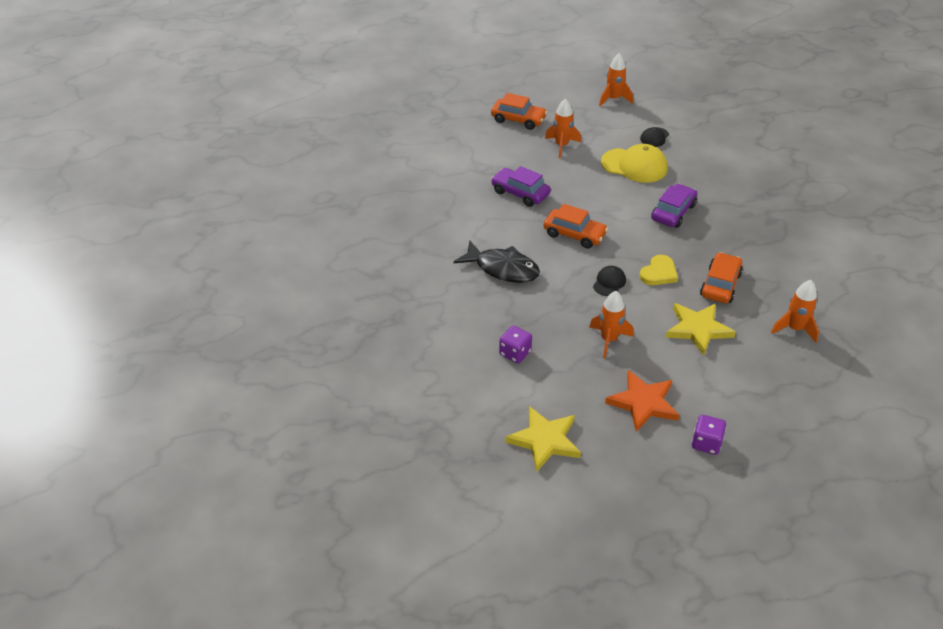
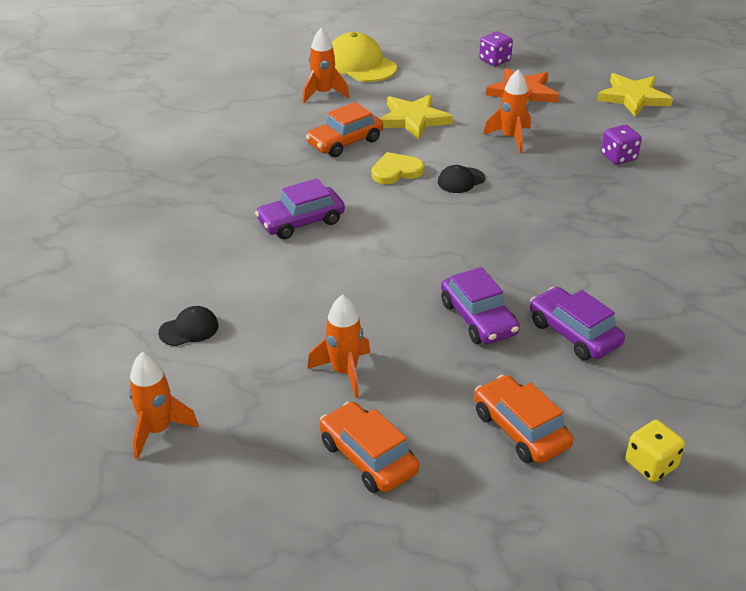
camera: 150 degrees left, 5 degrees down
black fish [454,241,540,283] -> none
orange car [544,204,608,249] -> orange car moved to [474,375,573,463]
yellow cap [601,144,668,183] -> yellow cap moved to [332,32,397,82]
none -> purple car [530,287,625,360]
none -> yellow dice [626,420,685,482]

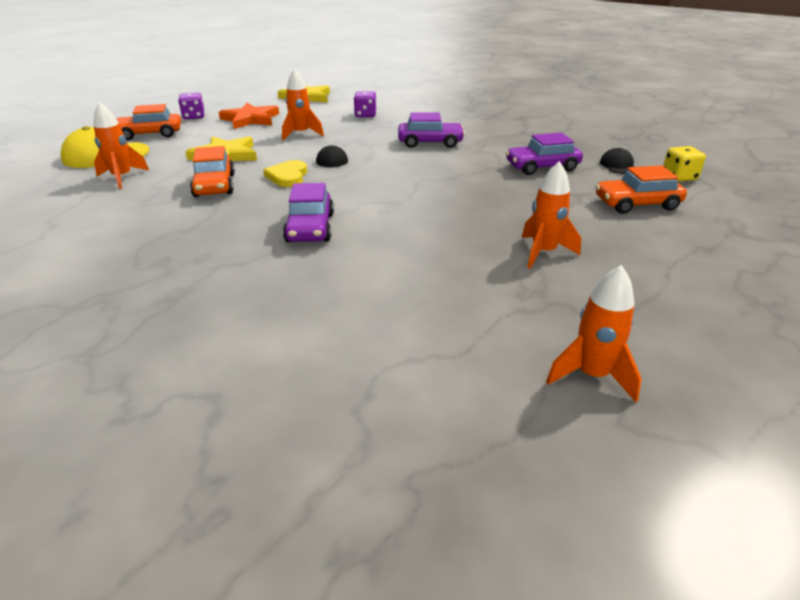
camera: 65 degrees left, 5 degrees down
black cap [158,306,219,346] -> black cap moved to [600,148,634,174]
orange car [319,402,419,493] -> orange car moved to [117,104,181,140]
purple car [441,267,520,344] -> purple car moved to [398,112,465,148]

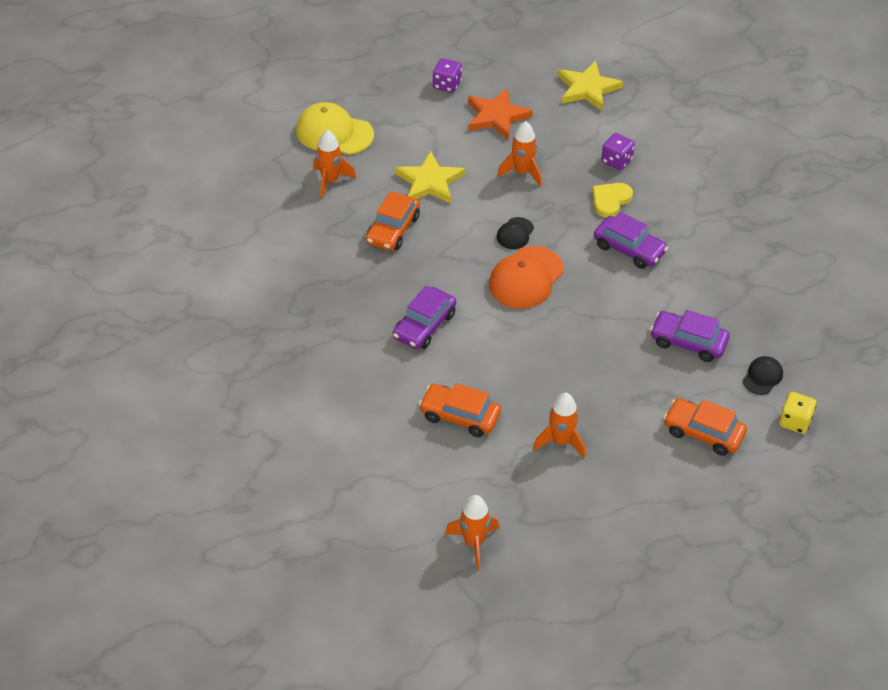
camera: 35 degrees right, 15 degrees up
orange car [117,104,181,140] -> orange car moved to [419,383,501,437]
yellow heart [263,160,307,187] -> yellow heart moved to [592,183,633,217]
none -> orange cap [489,246,564,309]

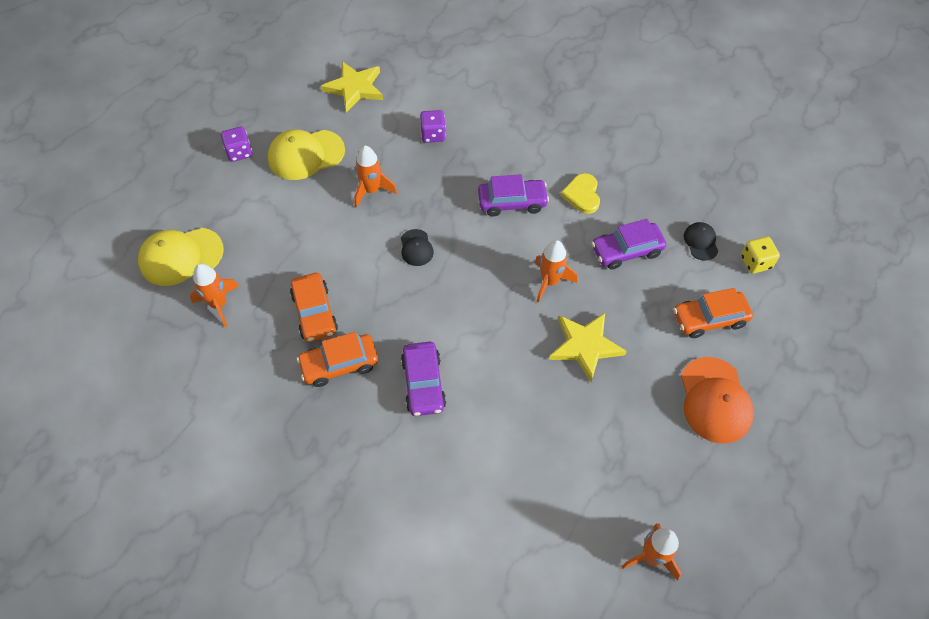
camera: 40 degrees left, 10 degrees up
yellow star [395,151,465,203] -> yellow star moved to [549,313,627,382]
orange car [419,383,501,437] -> orange car moved to [297,332,378,387]
orange star [468,88,533,140] -> yellow cap [268,129,345,180]
orange cap [489,246,564,309] -> orange cap moved to [681,357,754,444]
orange rocket [533,393,585,458] -> orange rocket moved to [535,240,577,303]
yellow heart [592,183,633,217] -> yellow heart moved to [561,173,600,214]

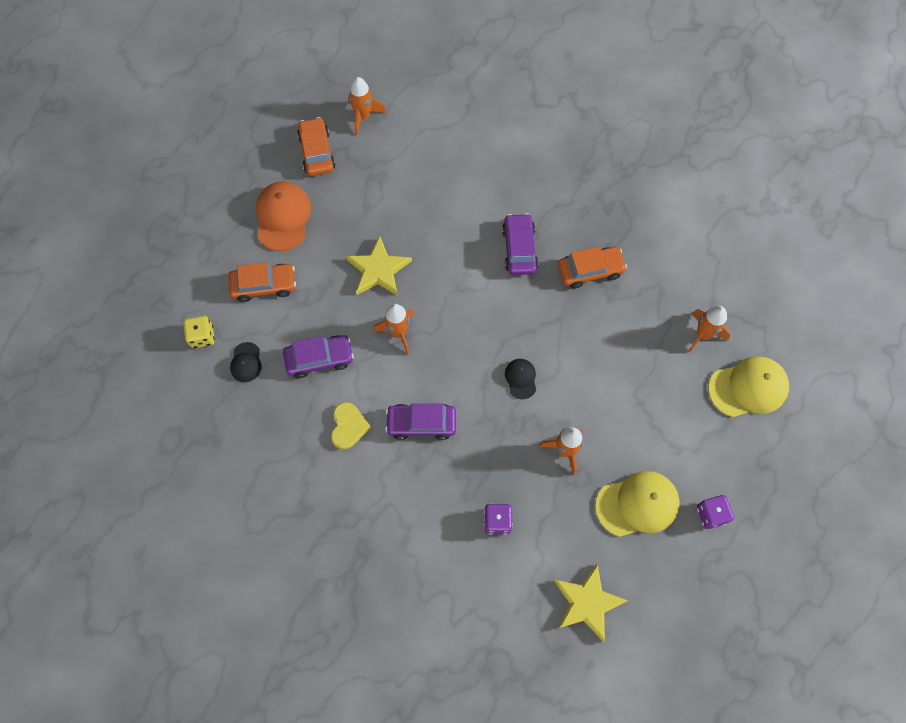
camera: 175 degrees left, 10 degrees up
orange car [290,273,338,342] -> orange car moved to [297,117,336,176]

